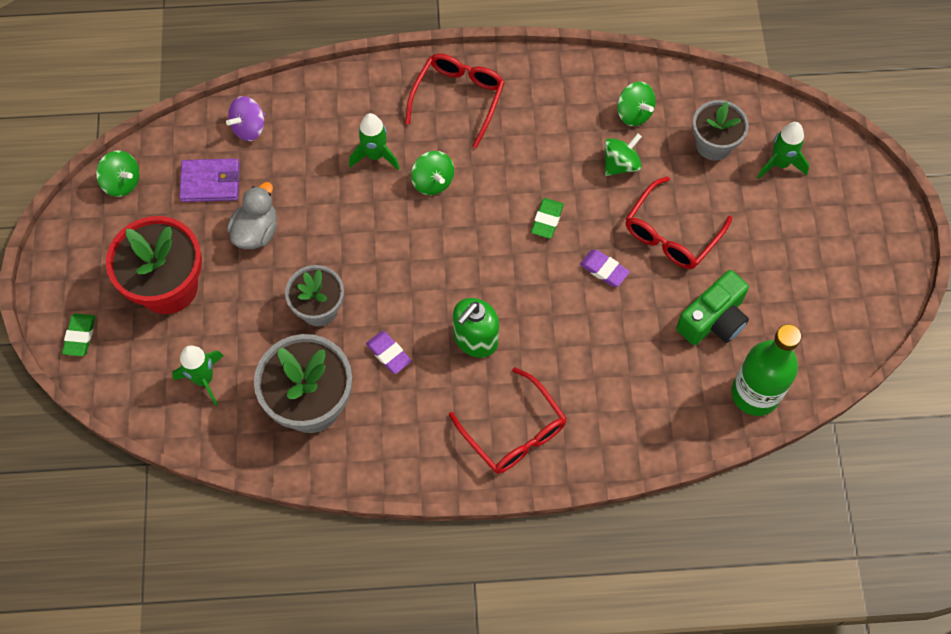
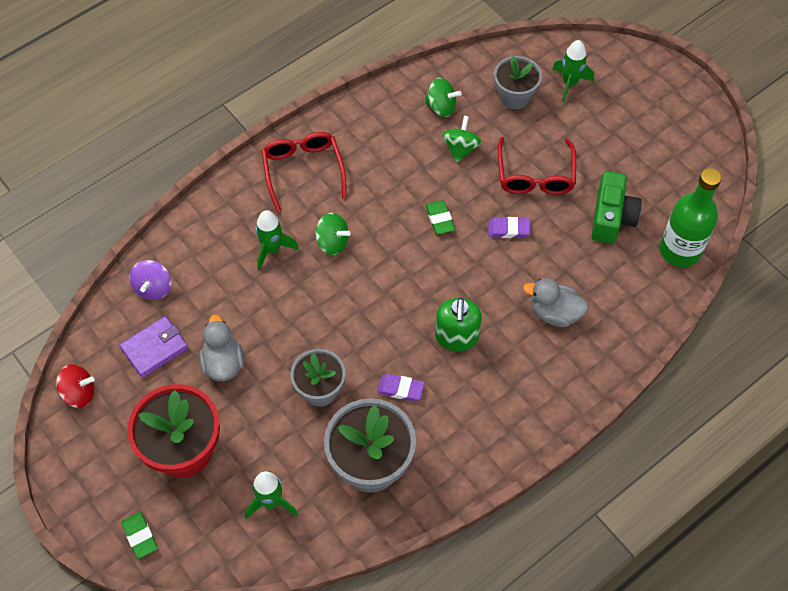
camera: 35 degrees left, 5 degrees down
green spinning top [96,151,139,197] -> red spinning top [56,364,94,408]
red glasses [449,367,567,474] -> none
none -> grey duck [523,278,588,327]

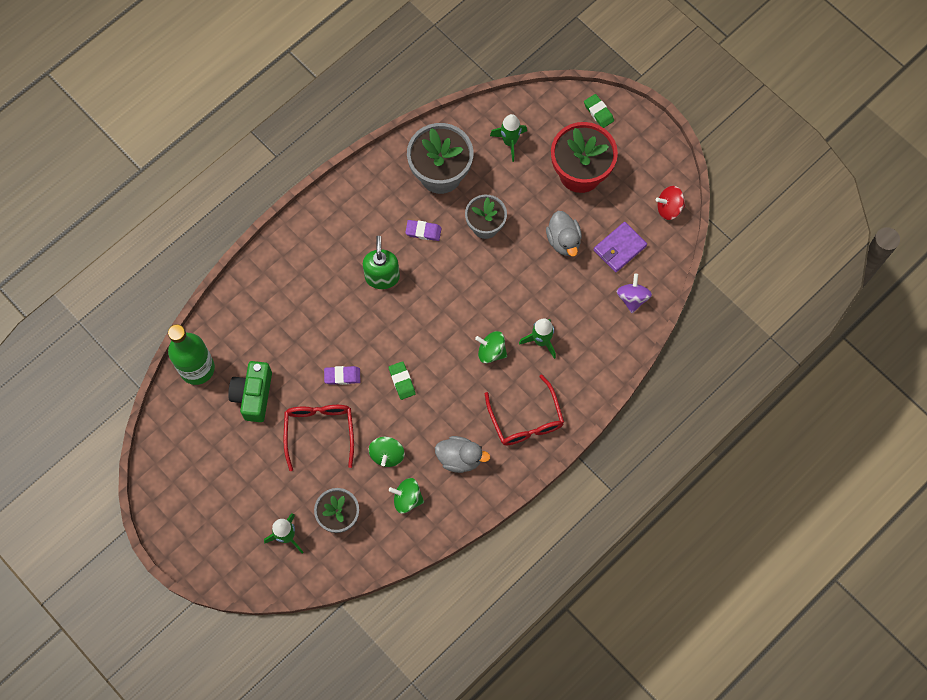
camera: 175 degrees right, 10 degrees up
grey duck [523,278,588,327] -> grey duck moved to [435,436,490,473]

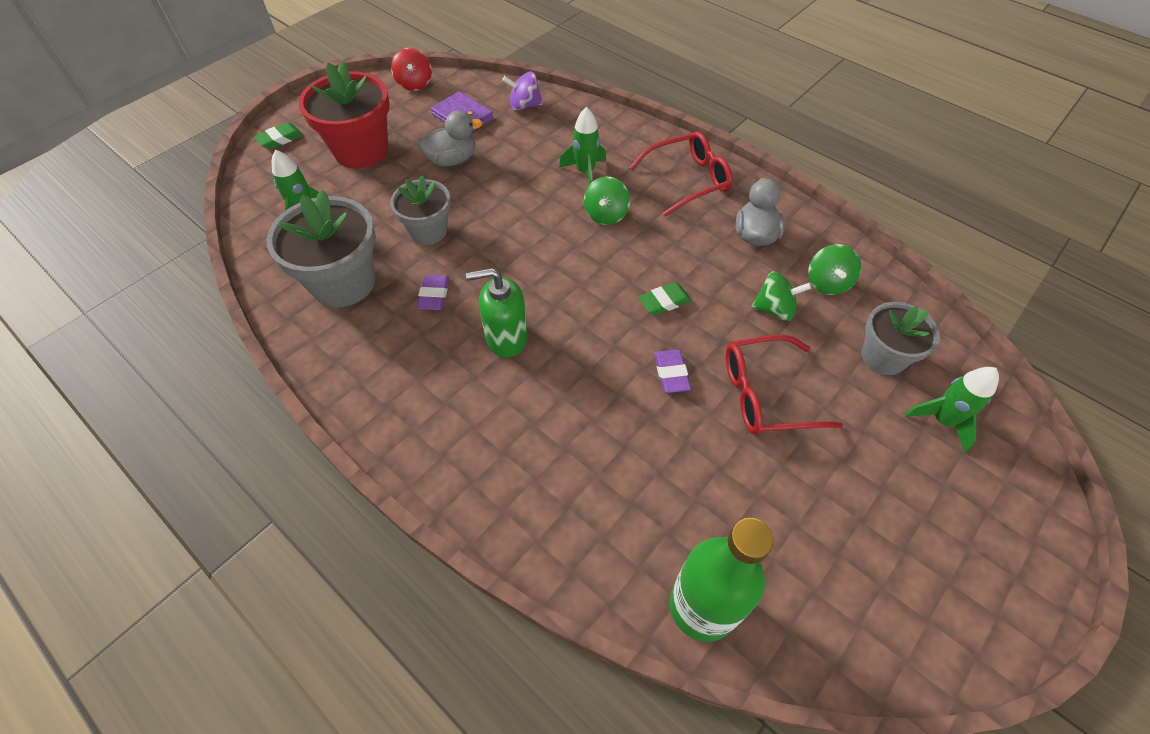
camera: 95 degrees left, 15 degrees down
green camera [228,361,272,422] -> none

